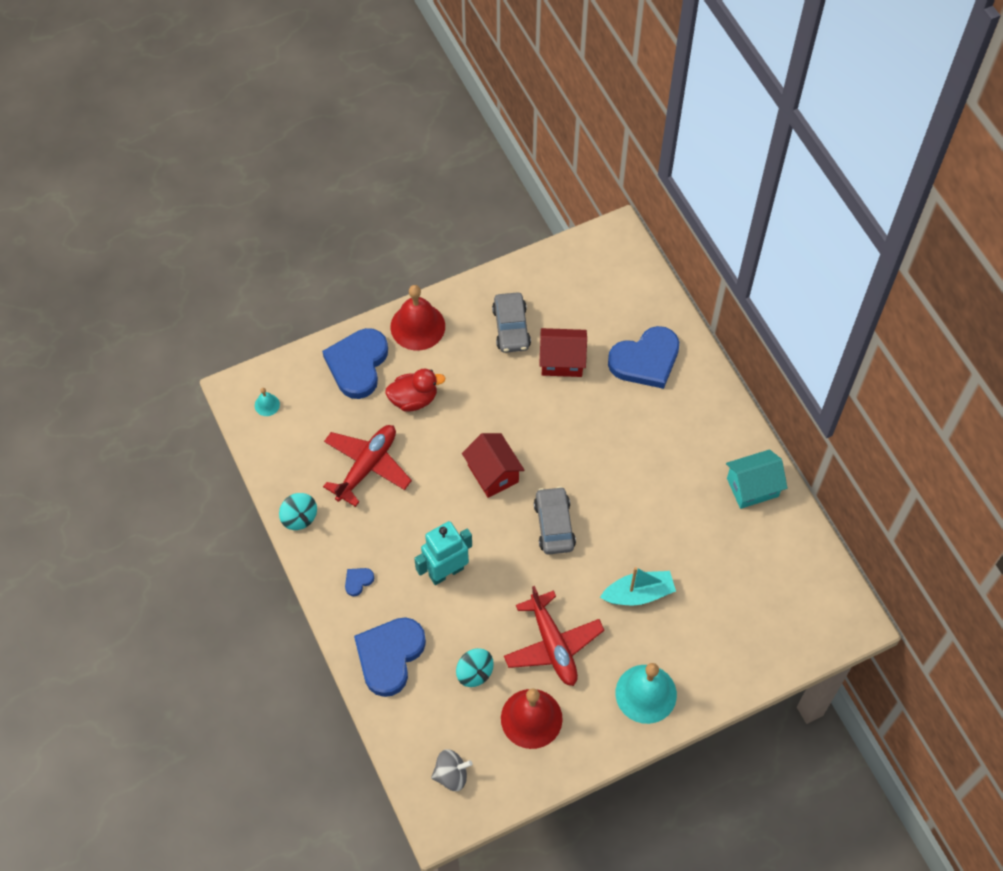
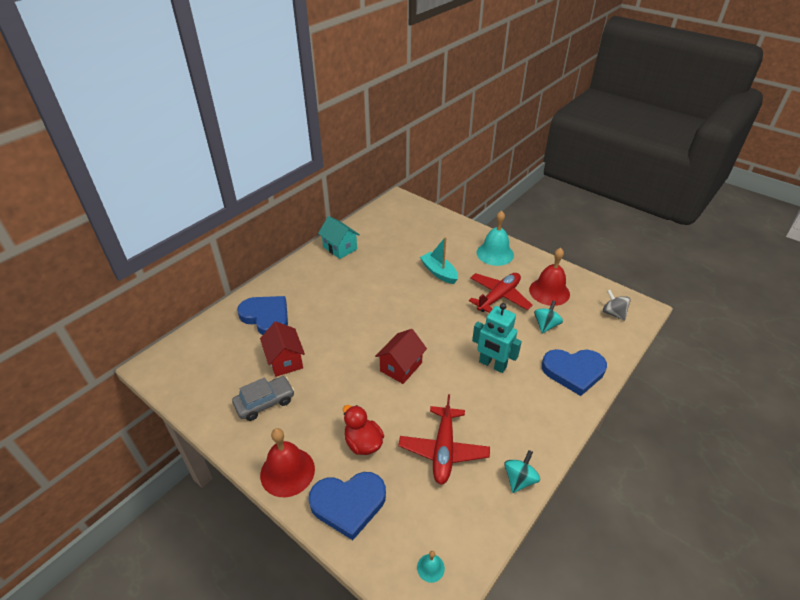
camera: 115 degrees left, 20 degrees down
red plane [323,425,412,507] -> red plane turned 90 degrees counterclockwise [398,394,490,485]
blue heart [345,568,374,596] -> none
grey car [534,486,576,555] -> none

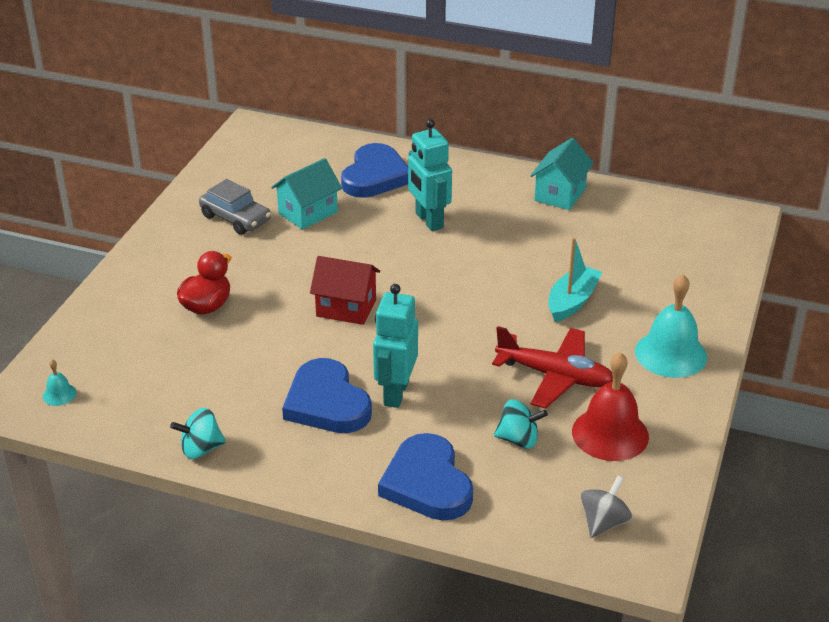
camera: 70 degrees right, 5 degrees down
red house [260,322,305,377] -> turquoise house [271,158,342,230]
red bell [260,428,315,497] -> none
blue heart [308,472,386,540] -> blue heart moved to [282,358,372,433]
red plane [398,394,490,485] -> none
turquoise spinning top [504,450,540,493] -> turquoise spinning top turned 150 degrees clockwise [170,408,226,459]
none -> turquoise robot [408,119,452,231]

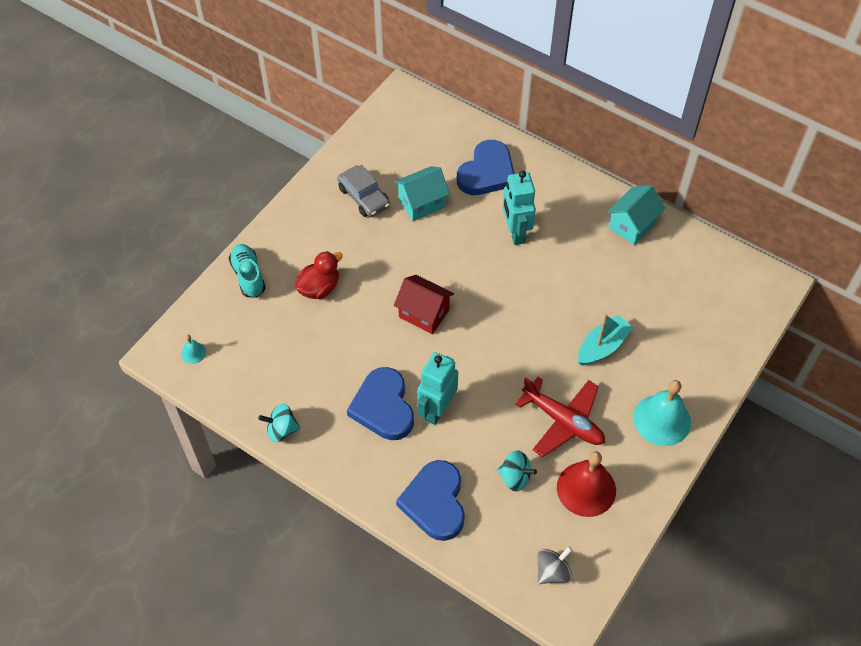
camera: 15 degrees right, 20 degrees up
none -> turquoise shoe [229,244,266,298]

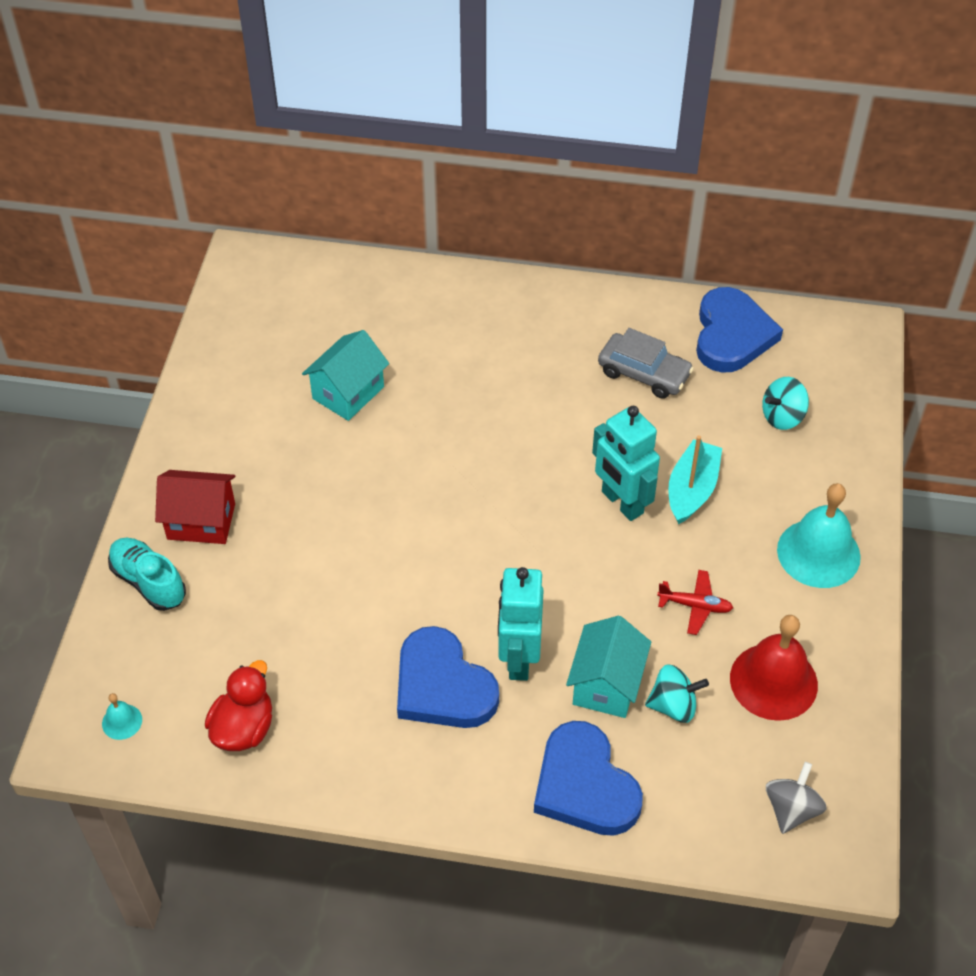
camera: 25 degrees left, 5 degrees down
turquoise spinning top [258,404,301,442] -> turquoise spinning top moved to [762,377,809,430]
red duck [295,251,343,299] -> red duck moved to [205,660,272,751]
grey car [337,165,390,217] -> grey car moved to [598,328,694,399]
red house [394,275,454,334] -> red house moved to [155,470,235,544]
blue heart [457,140,514,195] -> blue heart moved to [696,287,783,373]
turquoise robot [502,170,536,245] -> turquoise robot moved to [592,406,660,521]
red plane [515,377,605,457] -> red plane [657,570,733,635], size x0.53
turquoise house [607,185,665,245] -> turquoise house moved to [566,616,651,718]

